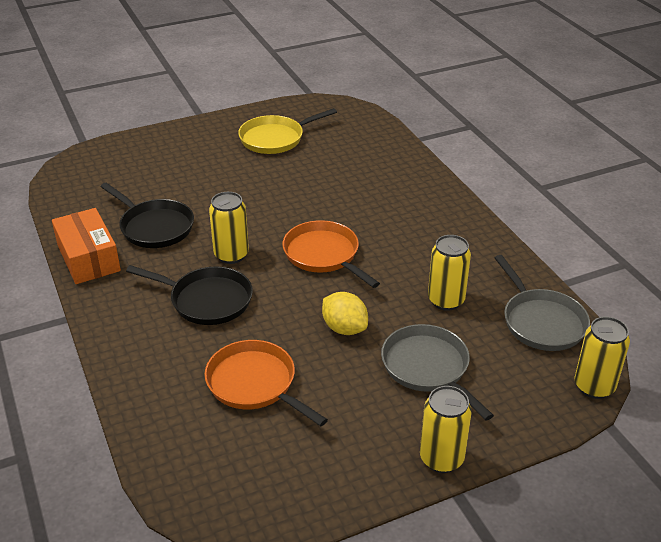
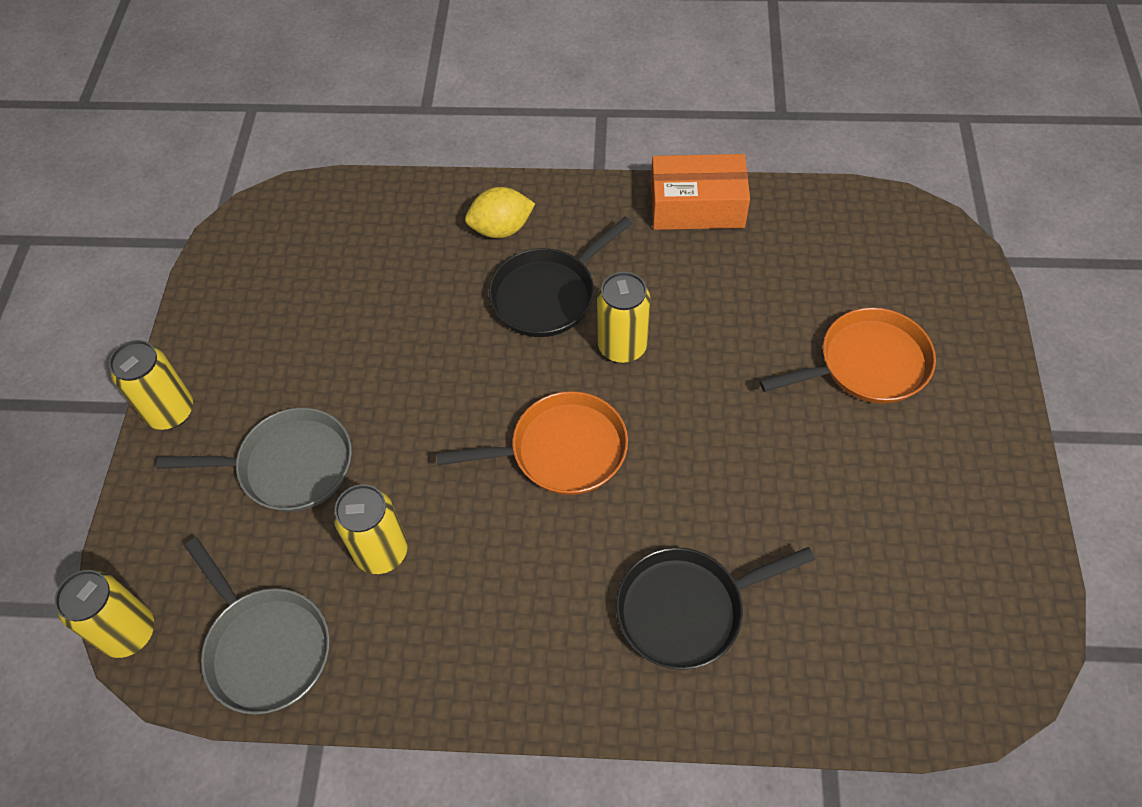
camera: 120 degrees right, 20 degrees up
black pan [101,183,194,248] -> black pan moved to [616,547,815,670]
orange pan [204,340,328,426] -> orange pan moved to [759,308,936,404]
yellow pan [238,108,337,154] -> none
yellow lemon [322,292,368,335] -> yellow lemon moved to [465,187,535,238]
grey pan [495,255,590,351] -> grey pan turned 135 degrees counterclockwise [185,538,330,715]

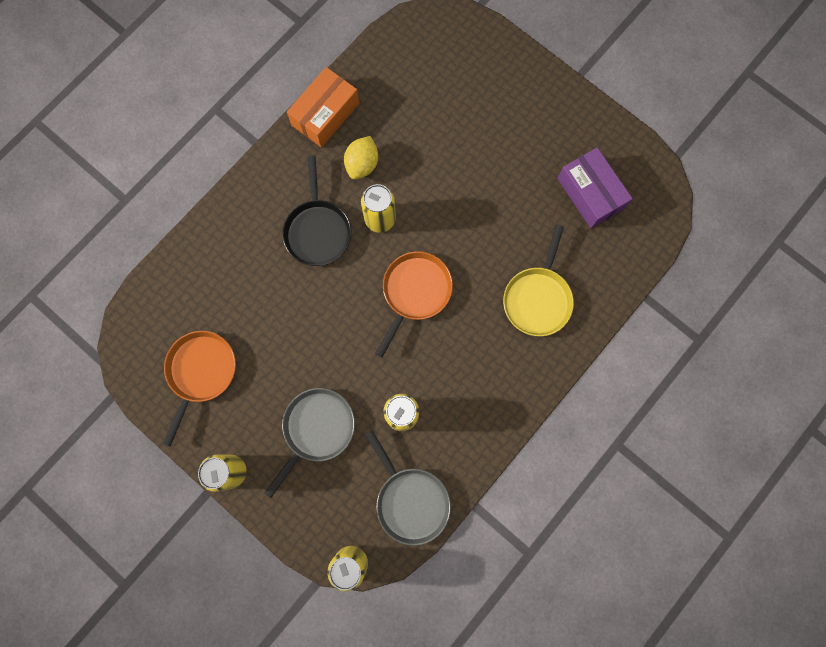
camera: 55 degrees left, 20 degrees up
grey pan [185,538,330,715] -> grey pan turned 60 degrees clockwise [365,431,451,545]
yellow lemon [465,187,535,238] -> yellow lemon moved to [344,136,378,179]
black pan [616,547,815,670] -> yellow pan [503,225,574,336]
orange pan [759,308,936,404] -> orange pan moved to [162,331,236,447]
none -> purple box [557,148,633,228]

